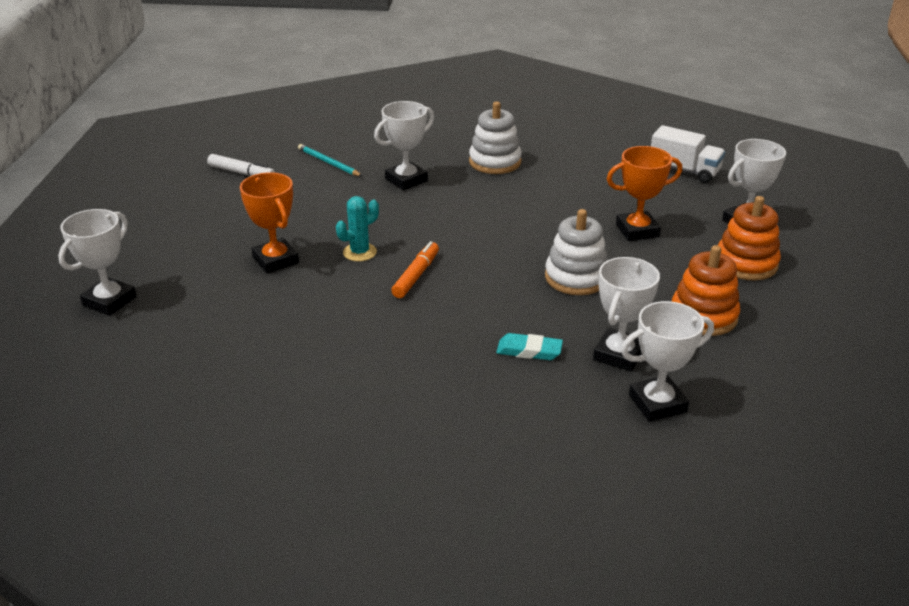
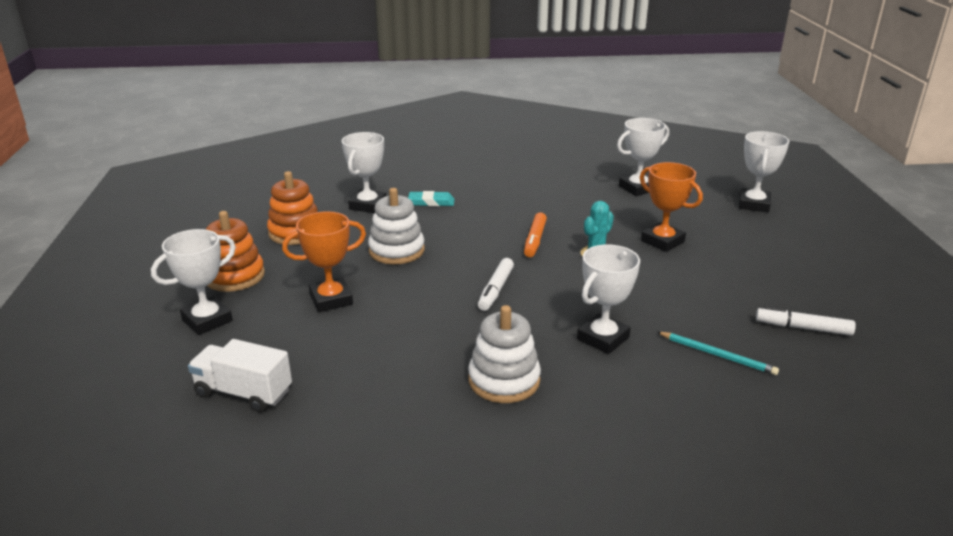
camera: 170 degrees right, 5 degrees down
white trophy [621,301,714,422] -> white trophy moved to [617,118,669,196]
none -> white marker [478,258,514,311]

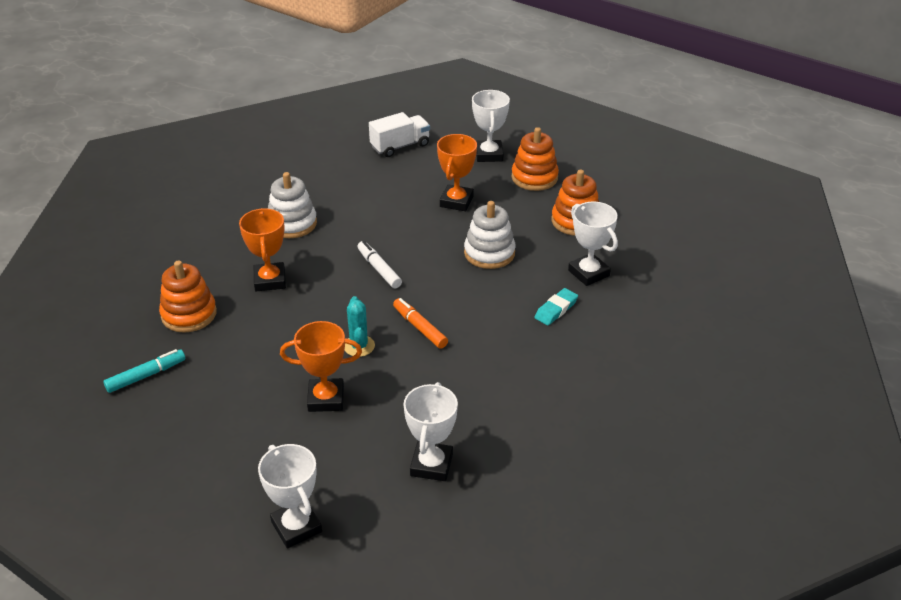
camera: 130 degrees right, 10 degrees up
white trophy [577,244,640,354] -> orange trophy [239,208,286,291]
turquoise pencil [657,332,779,375] -> orange stacking toy [159,260,217,333]
white marker [756,306,856,336] -> turquoise marker [103,349,185,393]

